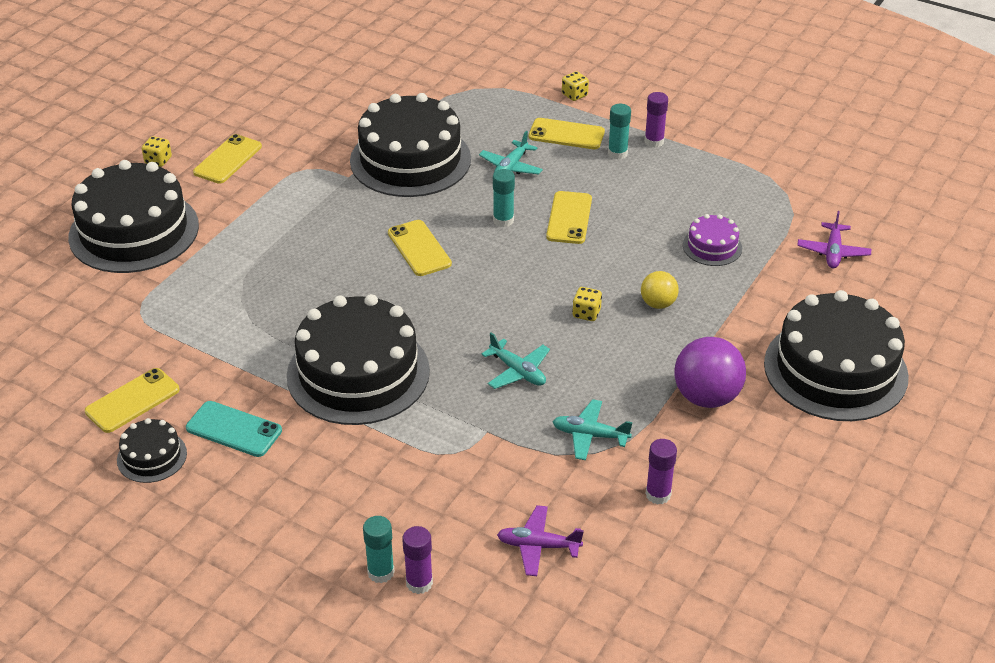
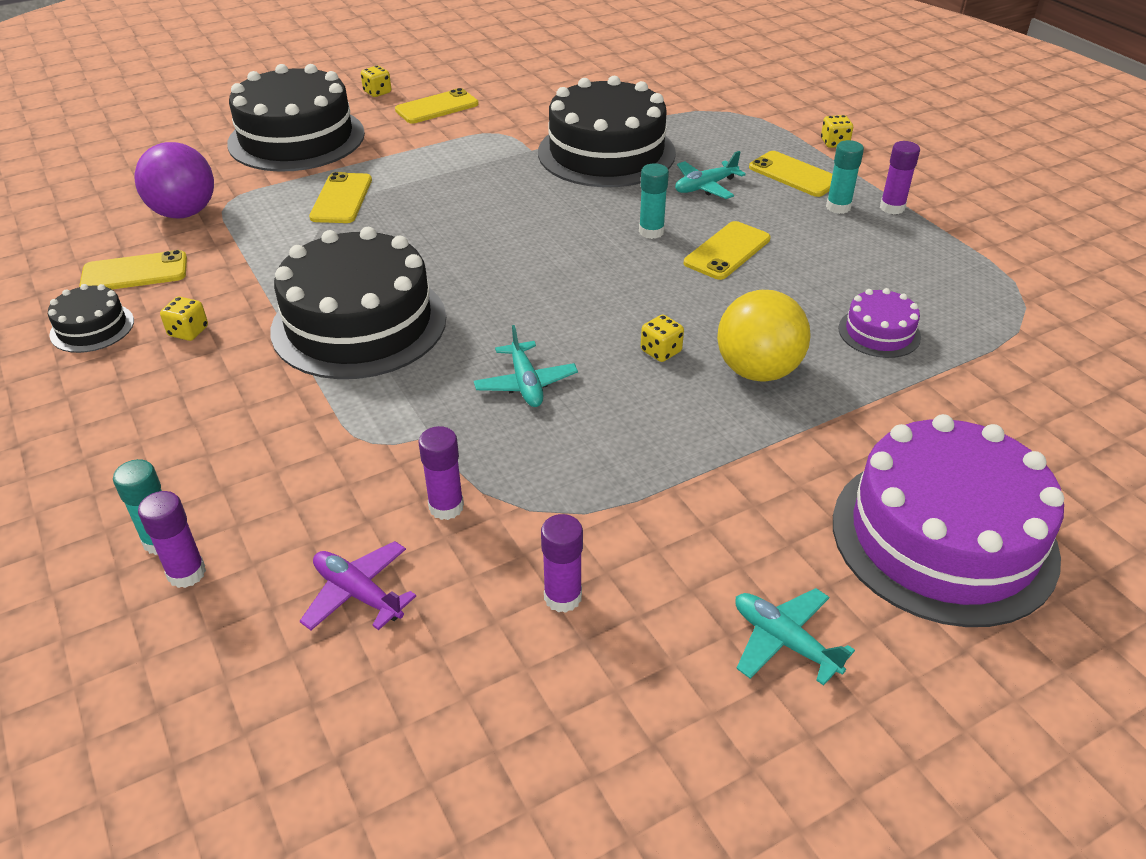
camera: 30 degrees right, 0 degrees up
turquoise phone [186,401,282,457] -> yellow dice [160,296,208,341]
yellow phone [388,220,452,276] -> yellow phone moved to [309,172,372,223]
turquoise plane [552,399,633,460] -> turquoise plane moved to [735,588,855,686]
yellow ball [641,271,679,309] -> yellow ball [717,290,810,382], size x1.75
purple ball [674,337,746,408] -> purple ball moved to [134,142,214,219]
black cake [764,290,909,421] -> purple cake [833,414,1064,627]
purple plane [797,211,871,268] -> none
none -> purple glue stick [418,426,464,520]

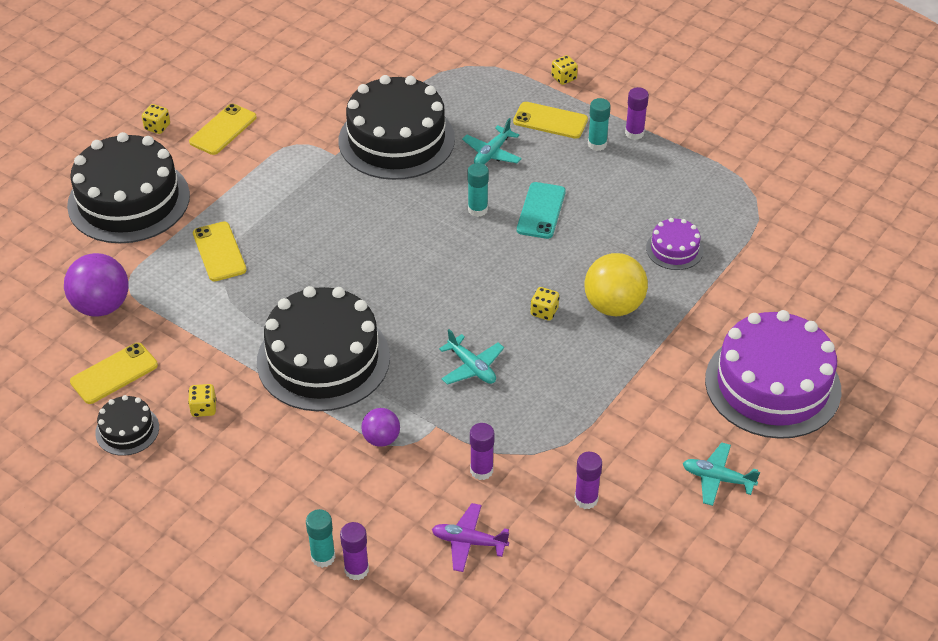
camera: 25 degrees left, 5 degrees up
yellow phone [684,221,771,280] -> turquoise phone [517,182,566,239]
none -> purple ball [361,408,400,447]

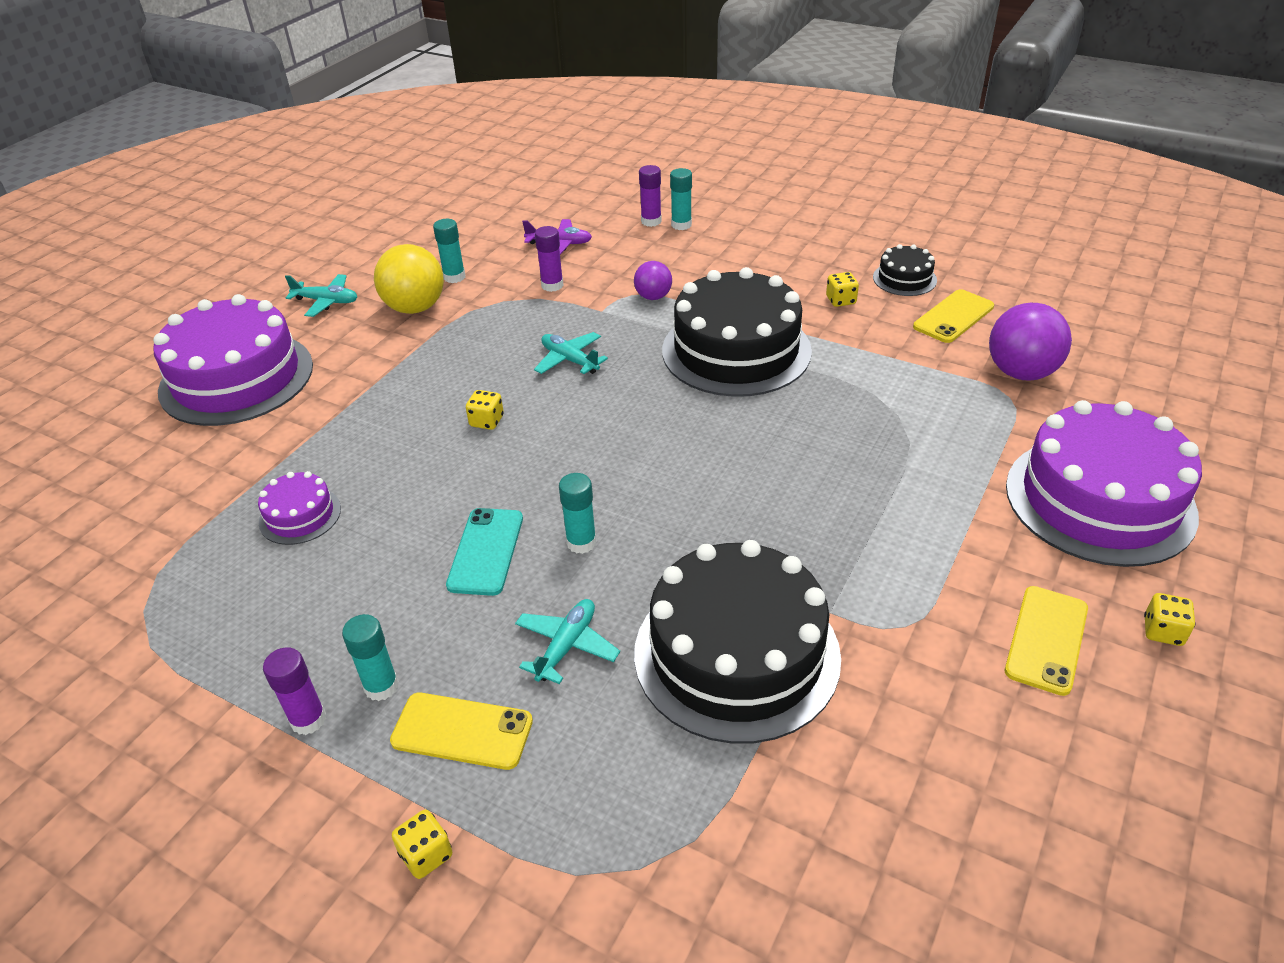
camera: 175 degrees right, 5 degrees down
black cake [67,132,190,243] -> purple cake [1006,400,1202,567]
yellow phone [193,221,247,281] -> none
purple glue stick [575,452,602,509] -> turquoise glue stick [433,219,465,283]
yellow ball [584,253,648,316] -> yellow ball moved to [374,244,444,314]

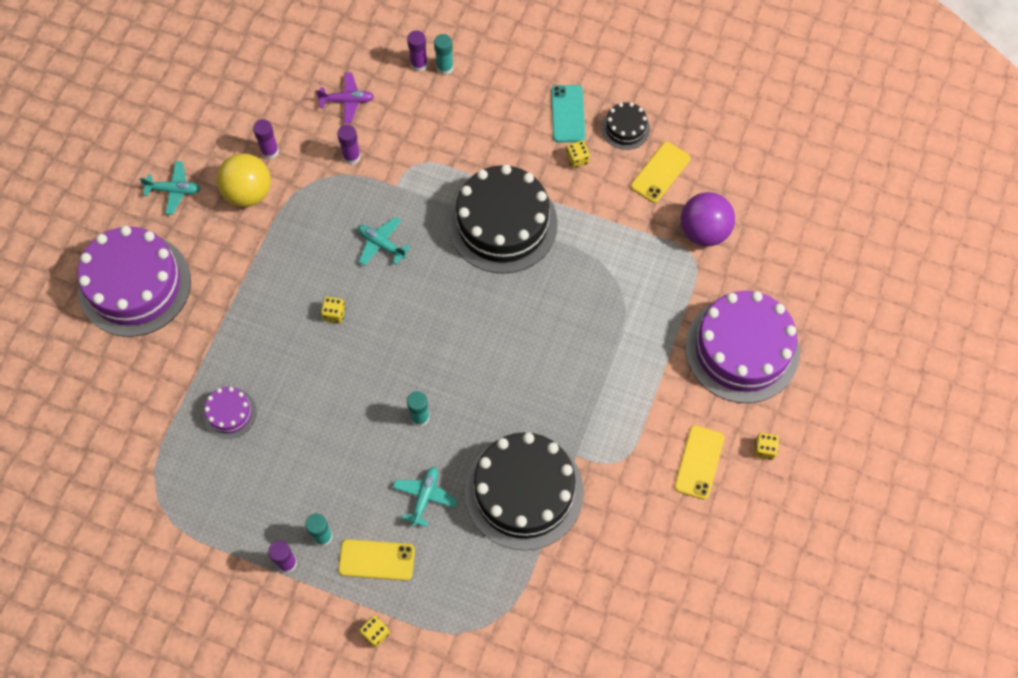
camera: 10 degrees left, 25 degrees up
turquoise glue stick [433,219,465,283] -> purple glue stick [253,119,279,159]
turquoise phone [446,508,523,596] -> turquoise phone moved to [551,85,585,142]
purple ball [634,261,672,300] -> none

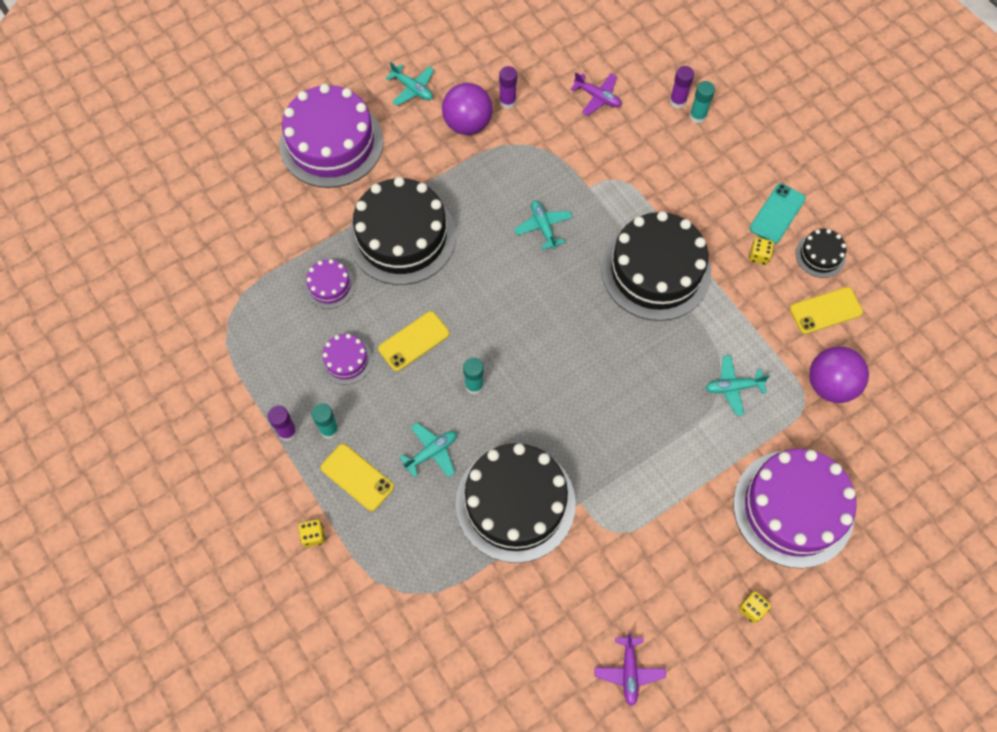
camera: 35 degrees right, 0 degrees up
yellow ball [217,153,271,207] -> purple ball [442,83,493,135]
yellow dice [321,297,346,323] -> none
purple glue stick [337,125,361,165] -> none
yellow phone [674,425,724,500] -> yellow phone moved to [378,311,450,371]
none -> purple cake [321,334,373,385]
none -> black cake [348,177,456,285]
none -> purple plane [595,633,666,706]
none -> turquoise plane [706,355,770,416]

